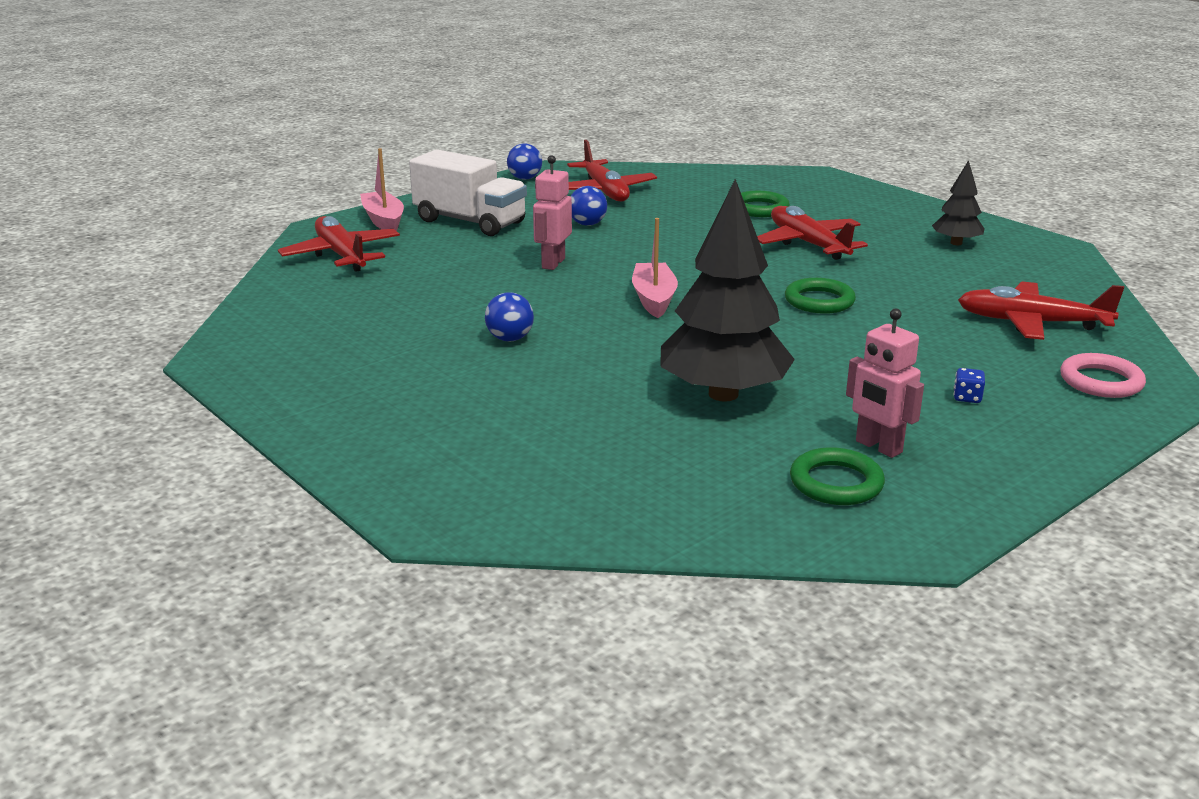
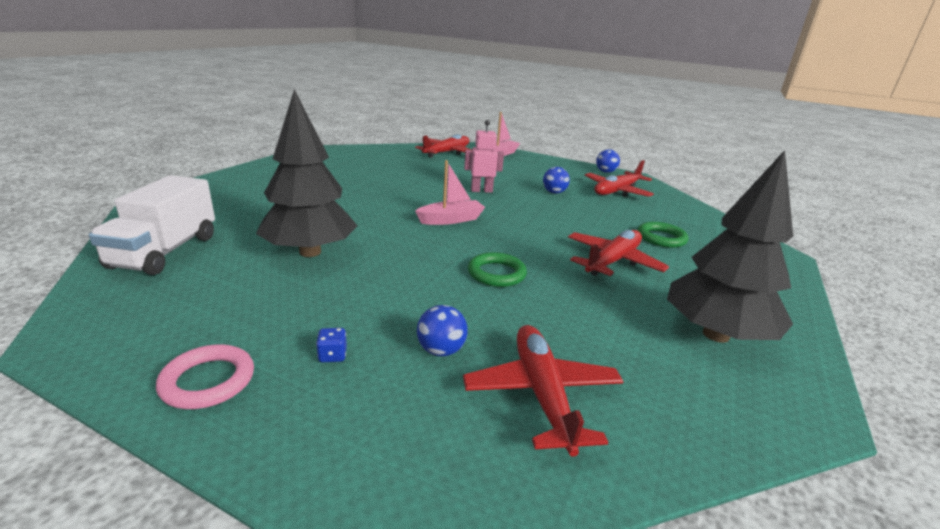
camera: 65 degrees right, 0 degrees up
white truck [409,149,527,236] -> white truck moved to [89,175,215,275]
blue ball [485,292,534,341] -> blue ball moved to [417,305,468,356]
green ring [790,447,885,505] -> none
pink robot [846,309,924,458] -> none
black tree [932,160,985,245] -> black tree [667,150,793,343], size x1.99
pink ring [1060,353,1146,398] -> pink ring moved to [156,344,254,409]

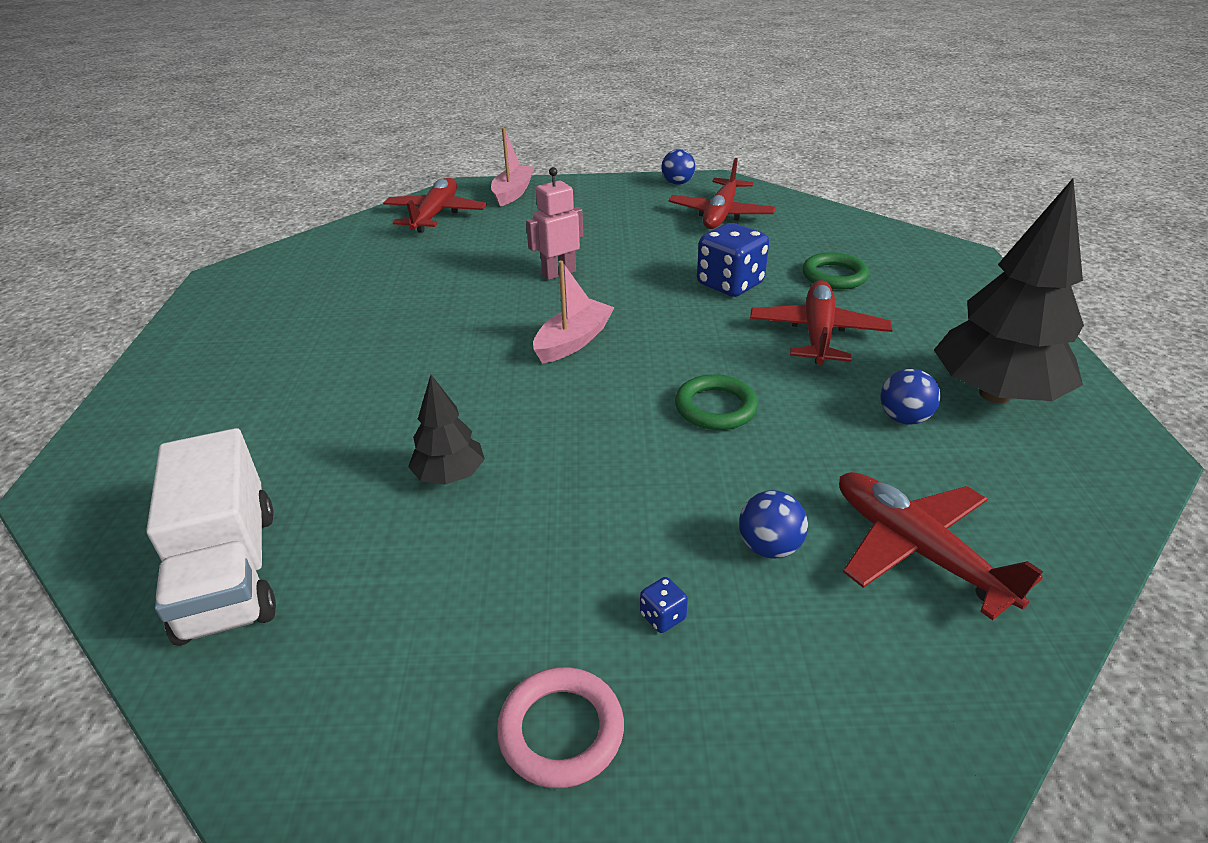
camera: 25 degrees left, 10 degrees up
black tree [256,89,358,257] -> black tree [408,375,485,485], size x0.50
blue ball [543,167,570,194] -> blue ball moved to [880,369,941,425]
none -> blue dice [697,223,769,297]

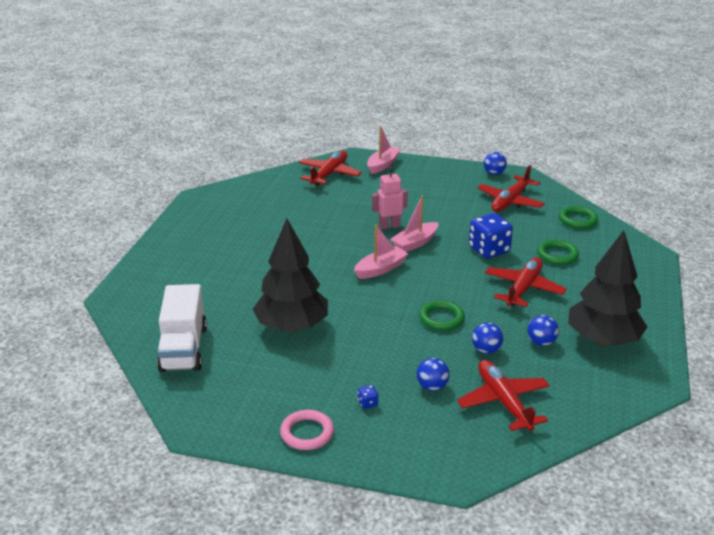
camera: 15 degrees right, 5 degrees down
black tree [408,375,485,485] -> black tree [253,219,328,332], size x1.99
none -> pink boat [390,196,438,252]
none -> blue ball [472,322,503,354]
none -> green ring [559,206,598,229]

